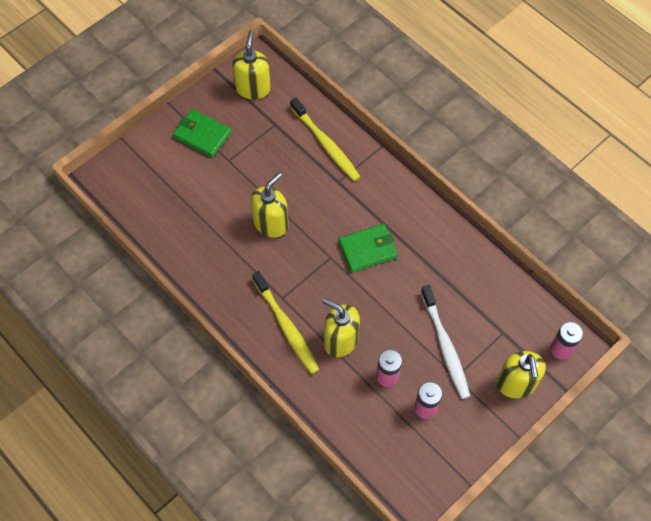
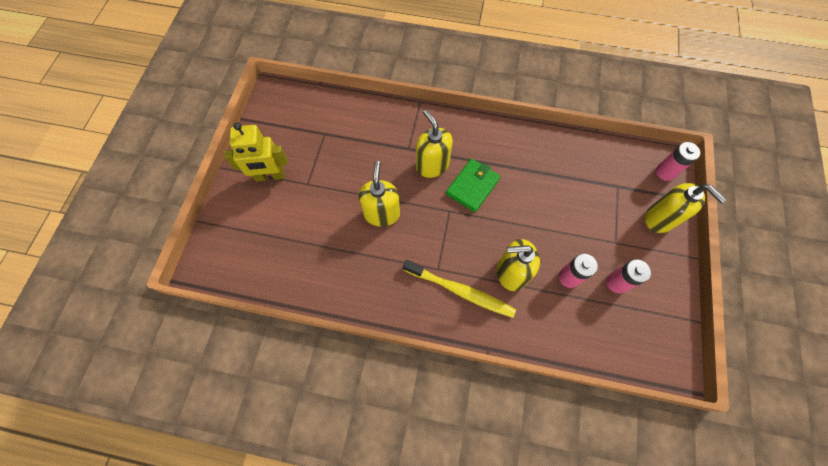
camera: 35 degrees left, 5 degrees up
green wallet [173,109,231,157] -> yellow robot [224,122,288,182]
yellow soap dispenser [232,31,271,99] -> yellow soap dispenser moved to [416,110,453,178]
yellow toothbrush [290,97,360,181] -> none
white toothbrush [421,285,470,399] -> none

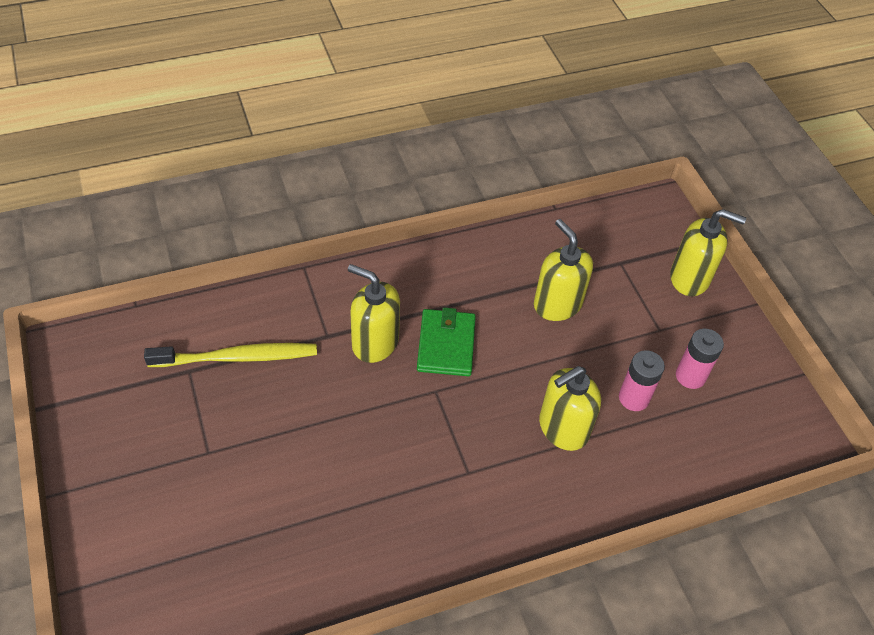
camera: 35 degrees left, 15 degrees down
yellow robot [224,122,288,182] -> none
yellow soap dispenser [359,161,400,227] -> yellow soap dispenser moved to [534,219,593,321]
yellow toothbrush [403,260,516,318] -> yellow toothbrush moved to [144,343,317,367]
pink battery [656,142,701,181] -> none

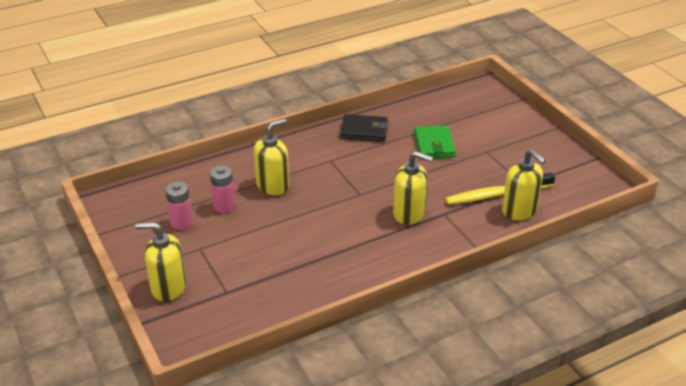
camera: 175 degrees right, 15 degrees down
green wallet [417,307,476,376] -> green wallet moved to [414,125,456,158]
yellow soap dispenser [534,219,593,321] -> yellow soap dispenser moved to [502,149,546,220]
none -> black wallet [340,114,389,142]

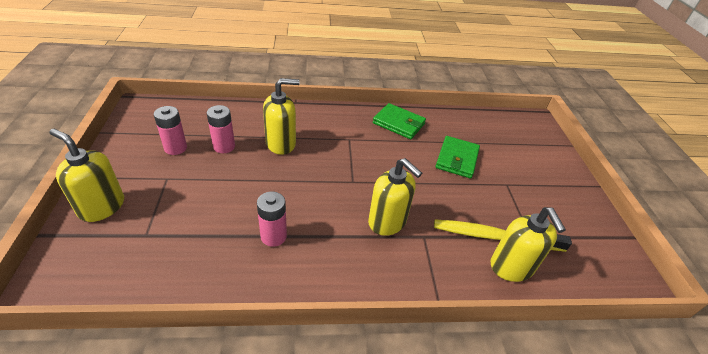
camera: 20 degrees right, 5 degrees up
black wallet [340,114,389,142] -> green wallet [373,103,426,139]
none -> pink battery [257,192,287,247]

